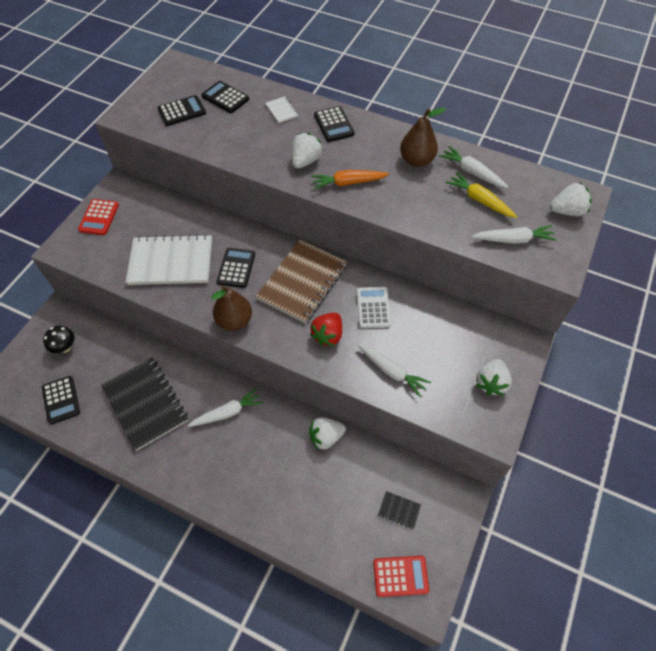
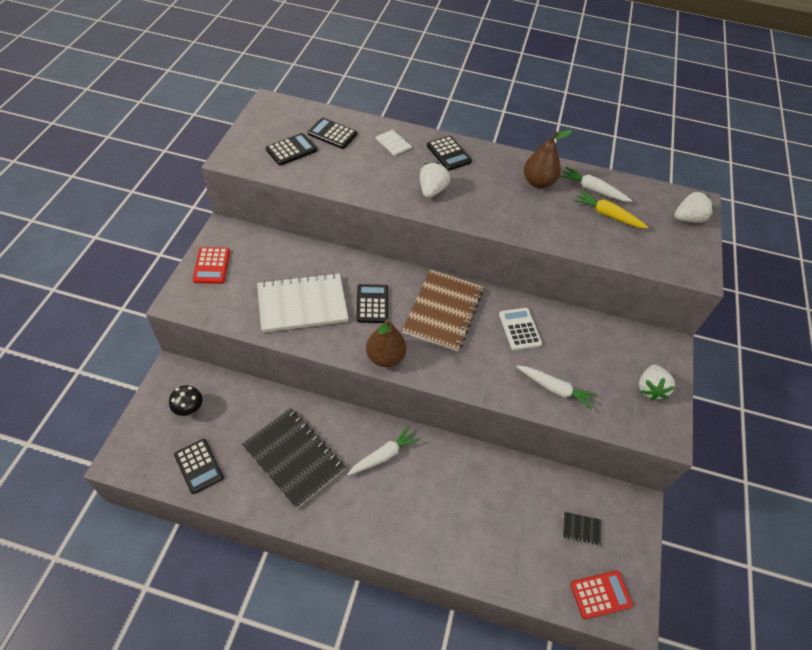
camera: 15 degrees left, 5 degrees down
white strawberry [309,417,346,450] -> none
red strawberry [310,313,342,346] -> none
orange carrot [311,170,389,189] -> none
white carrot [472,225,557,244] -> none

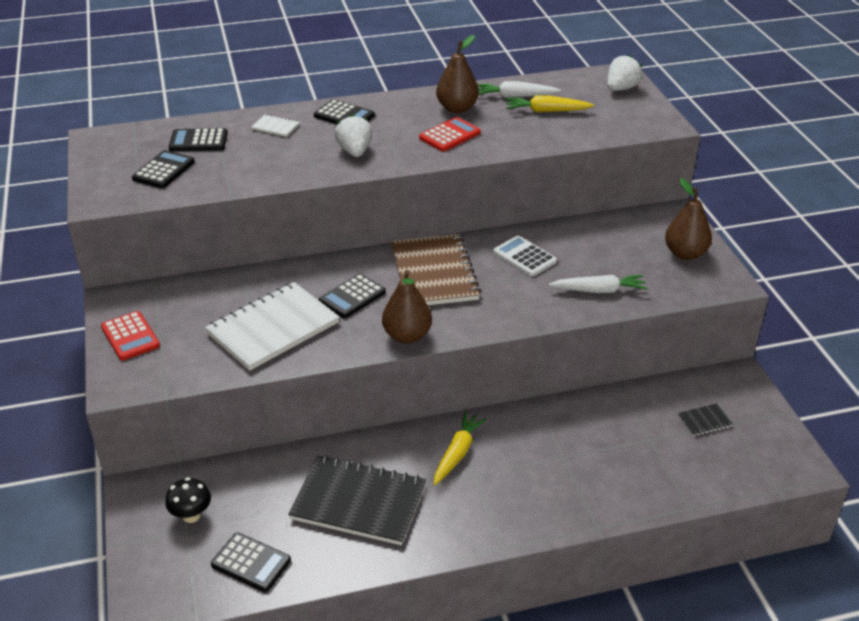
camera: 25 degrees left, 15 degrees down
white carrot [347,426,420,475] -> yellow carrot [434,412,487,485]
black calculator [357,284,388,323] -> black calculator turned 105 degrees counterclockwise [319,274,386,318]
red calculator [570,570,633,619] -> red calculator moved to [419,117,481,151]
white strawberry [639,364,675,401] -> brown pear [665,178,712,260]

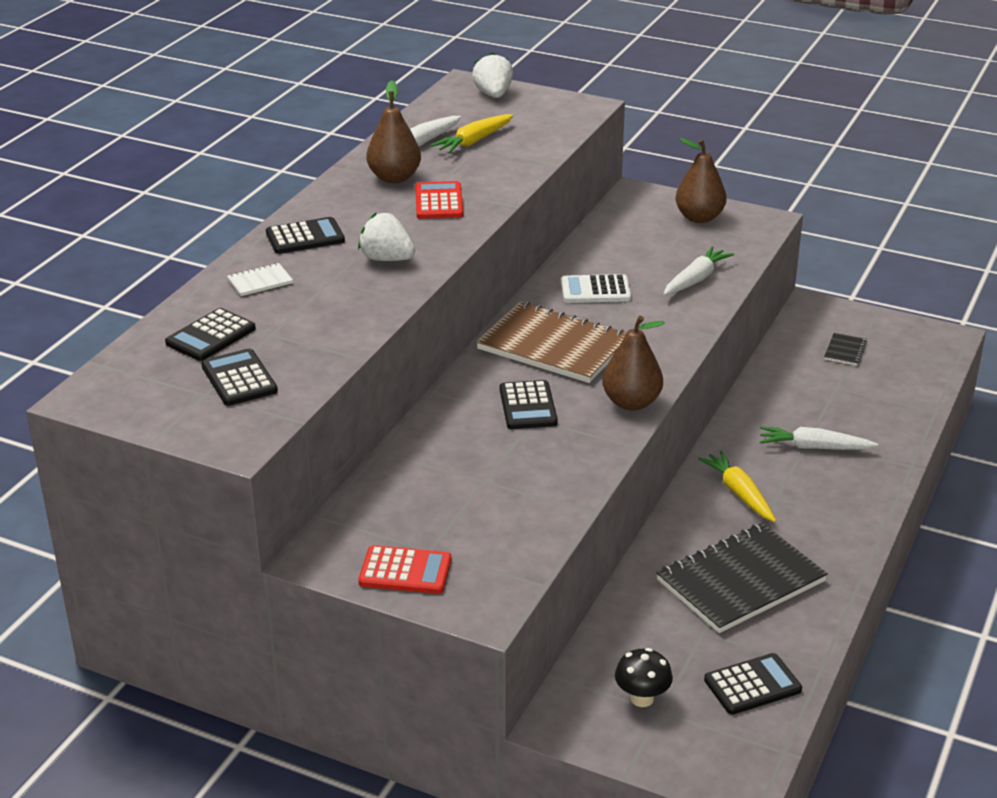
camera: 50 degrees left, 5 degrees down
white notebook [205,282,340,371] -> none
none -> white carrot [760,426,878,450]

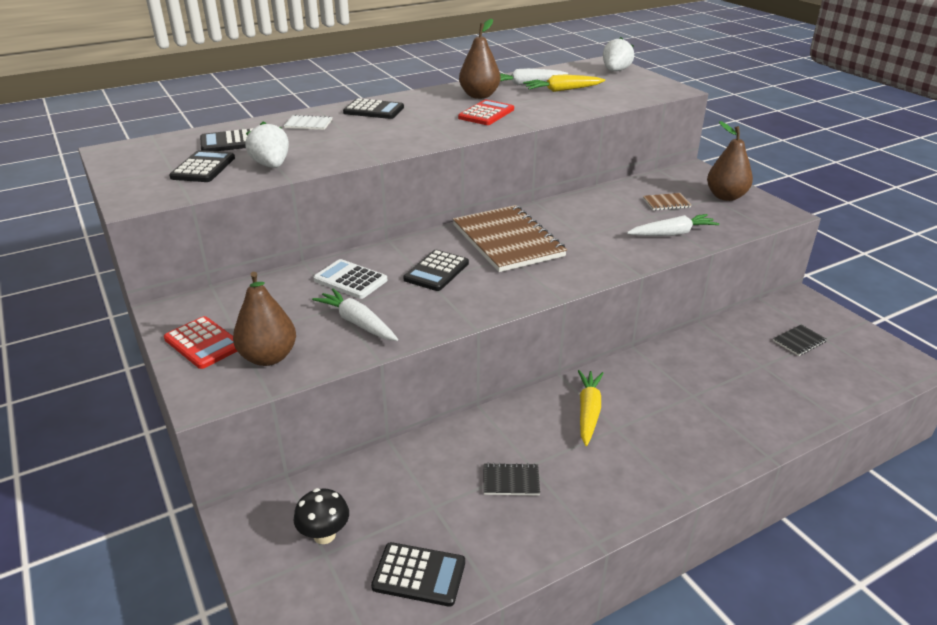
camera: 35 degrees right, 0 degrees up
white strawberry [358,213,415,261] -> white strawberry moved to [245,122,289,168]
white calculator [561,274,631,303] -> white calculator moved to [313,259,387,299]
brown pear [602,316,665,411] -> brown pear moved to [233,272,296,366]
black notebook [656,523,828,633] -> black notebook [483,463,540,496], size x0.41
white carrot [760,426,878,450] -> white carrot moved to [312,288,398,341]
none -> brown notebook [643,193,691,211]

